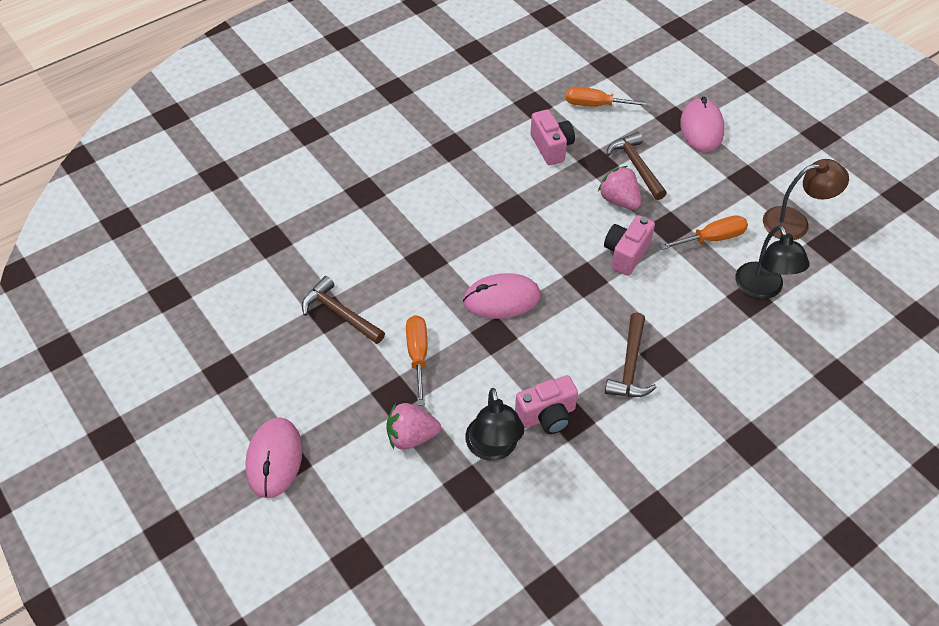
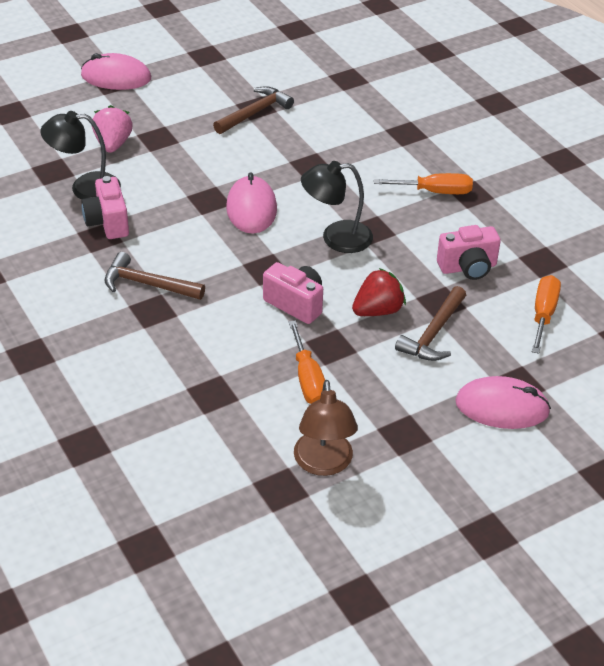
camera: 95 degrees right, 10 degrees down
orange screwdriver [406,315,427,406] -> orange screwdriver moved to [374,173,473,194]
pink strawberry [598,166,641,210] -> red strawberry [352,268,406,316]
brown hammer [606,132,667,200] -> brown hammer turned 135 degrees clockwise [395,286,466,361]
black lamp [735,225,810,299] -> black lamp moved to [301,161,373,253]

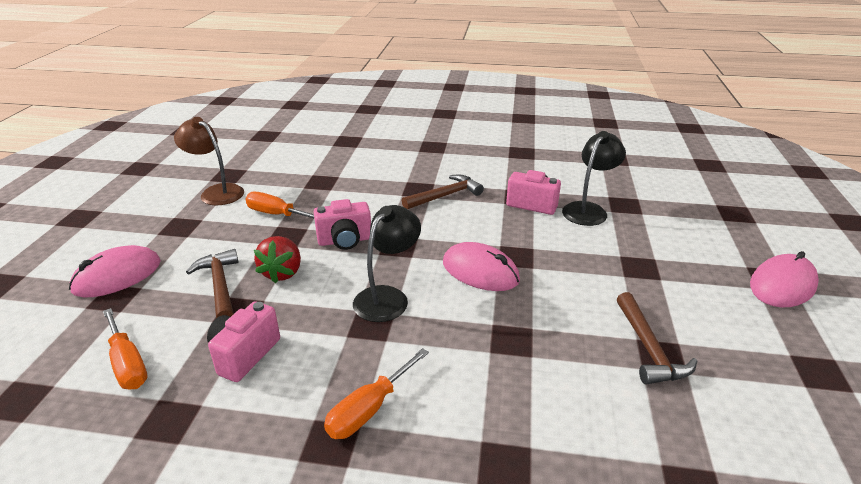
camera: 130 degrees right, 10 degrees down
pink strawberry [92,105,133,153] -> none

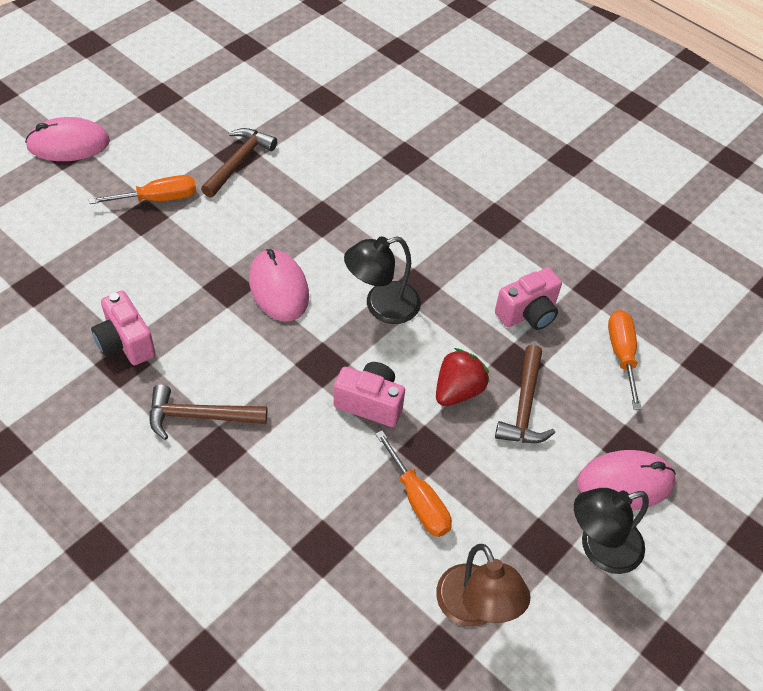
camera: 150 degrees left, 20 degrees up
orange screwdriver [324,348,429,439] -> orange screwdriver moved to [89,175,196,204]
black lamp [562,131,626,226] -> black lamp moved to [574,488,649,574]

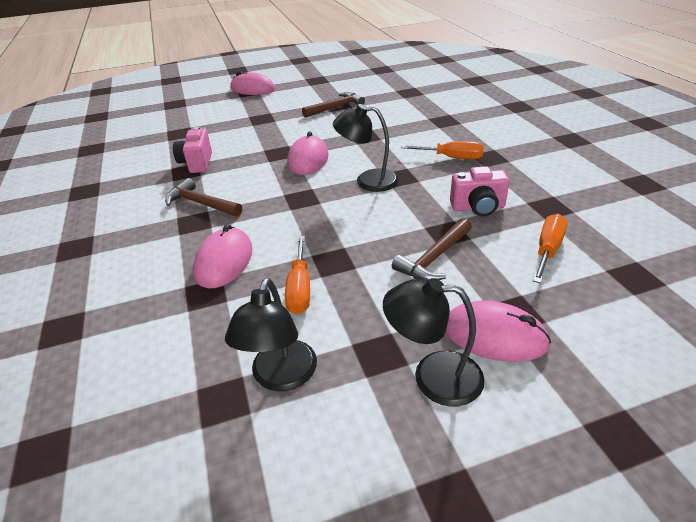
camera: 35 degrees right, 15 degrees down
orange screwdriver [89,175,196,204] -> orange screwdriver moved to [401,141,484,159]
pink camera [334,362,405,427] -> none
red strawberry [436,348,489,406] -> none
brown lamp [436,544,531,627] -> black lamp [225,278,317,391]
none -> pink mouse [193,224,253,288]

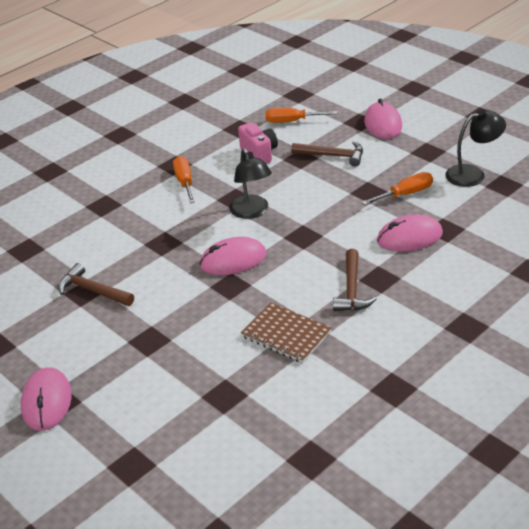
camera: 115 degrees left, 0 degrees up
pink camera [173,127,212,173] -> brown notebook [241,302,332,363]
black lamp [383,278,485,406] -> none

